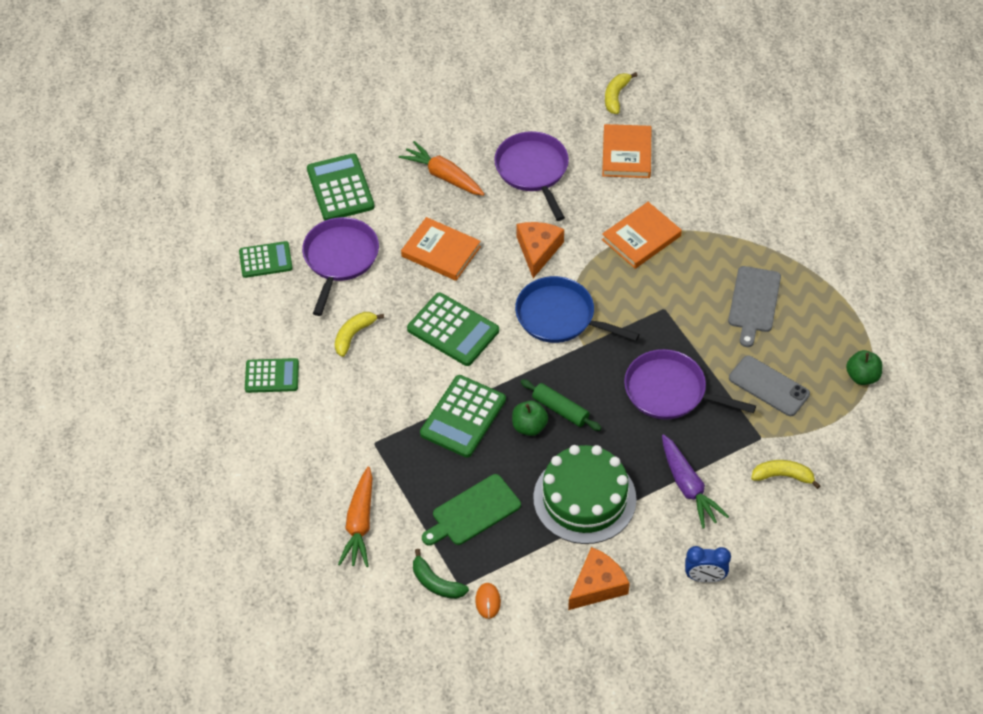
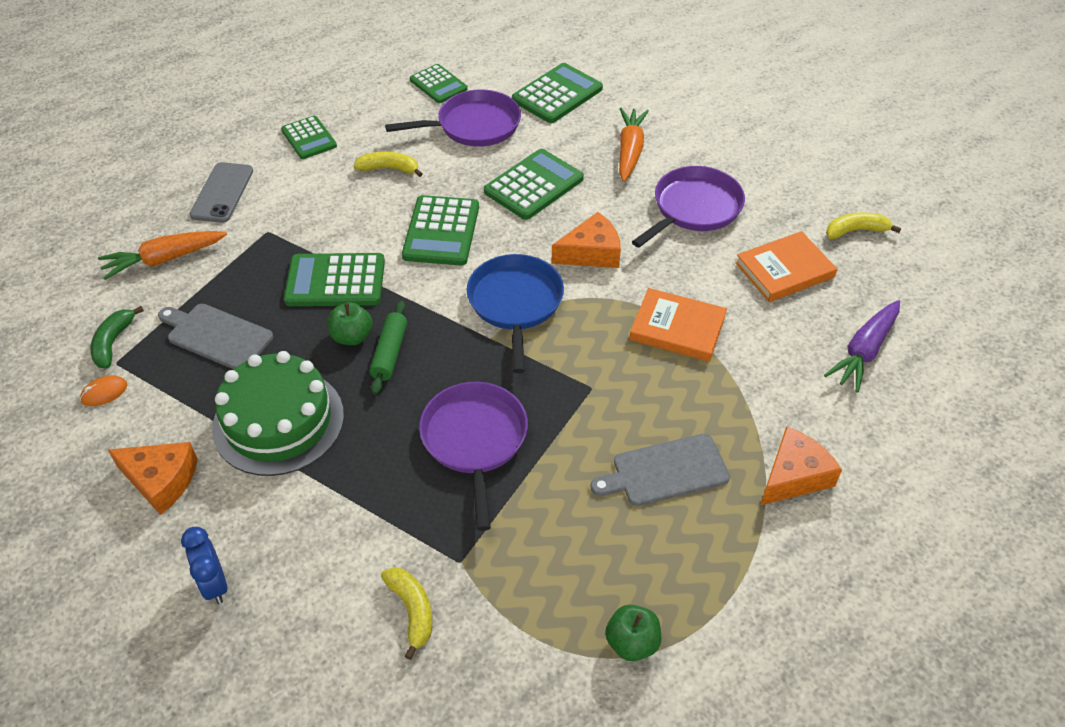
camera: 60 degrees right, 5 degrees down
orange book [401,217,481,281] -> green calculator [484,149,584,220]
green cutting board [422,474,521,545] -> grey cutting board [158,304,273,369]
purple carrot [662,434,729,529] -> purple carrot moved to [824,300,900,393]
grey phone [729,355,810,416] -> grey phone moved to [190,162,253,223]
none -> orange cheese [761,426,842,505]

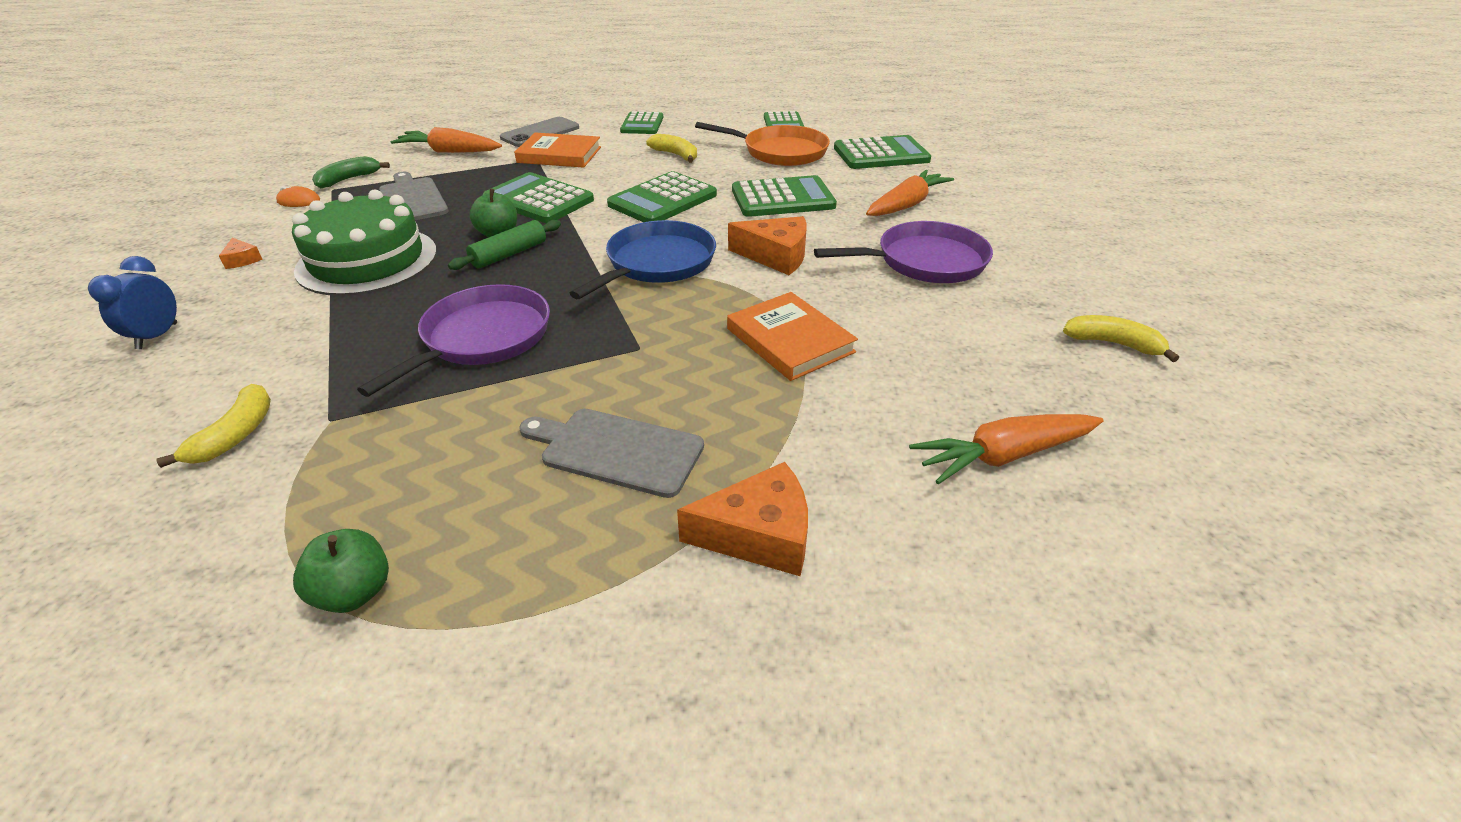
camera: 35 degrees right, 10 degrees down
orange cheese [108,442,198,515] -> orange cheese [219,238,263,269], size x0.49
purple pan [385,89,521,147] -> orange pan [695,122,830,166]
orange book [735,231,837,302] -> orange book moved to [514,133,601,168]
purple carrot [824,300,900,393] -> orange carrot [909,414,1104,484]

